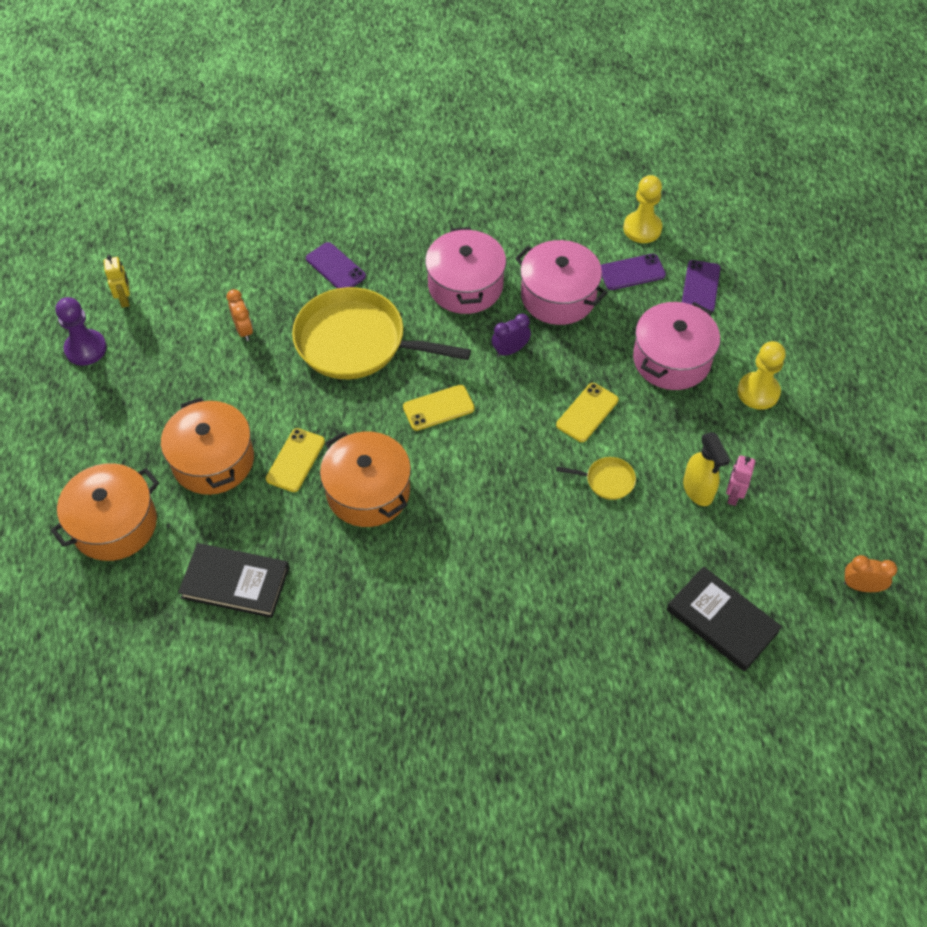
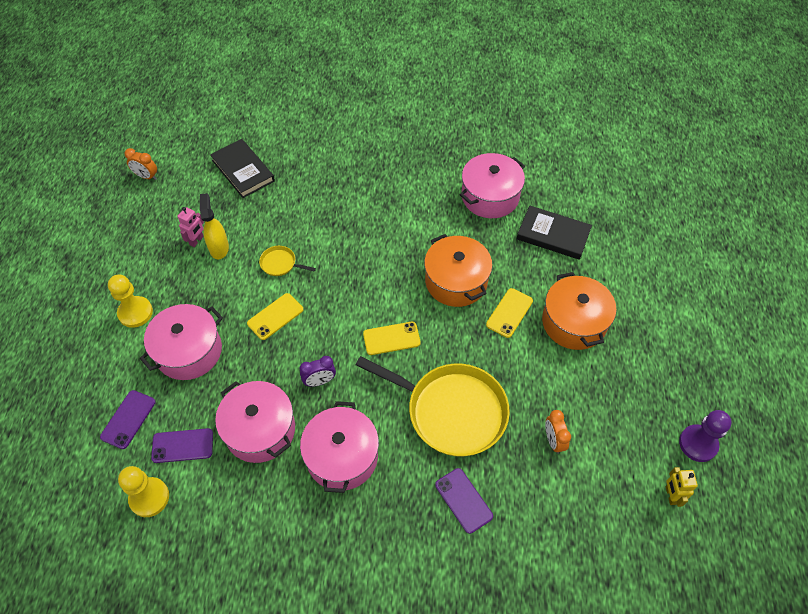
camera: 170 degrees left, 0 degrees up
orange pot [51,463,159,561] -> none
none -> pink pot [460,153,525,218]

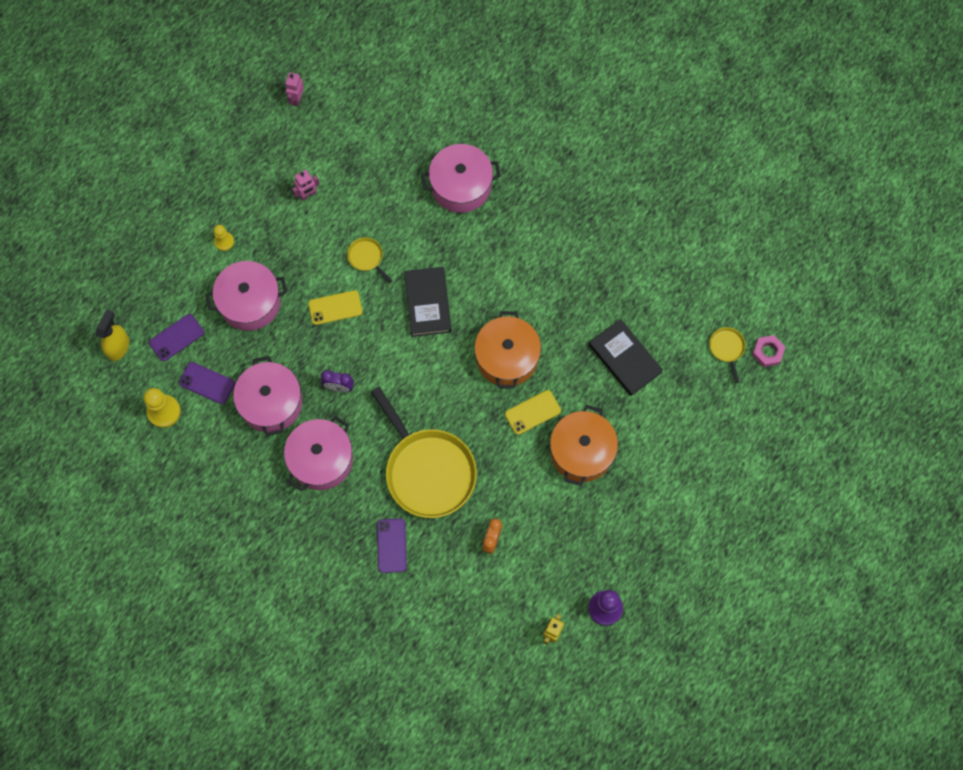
camera: 30 degrees right, 15 degrees up
yellow pawn [108,275,153,328] -> yellow pawn [214,225,234,251], size x0.61
orange clock [124,148,157,180] -> pink robot [285,73,304,106]
yellow spray bottle [200,193,229,259] -> yellow spray bottle moved to [96,309,129,361]
black book [210,139,275,198] -> black book moved to [404,267,451,337]
yellow phone [363,322,421,355] -> none
pink pot [460,153,525,218] -> pink pot moved to [421,144,501,213]
none -> yellow pan [709,327,746,383]
none -> pink nut [752,335,785,367]

